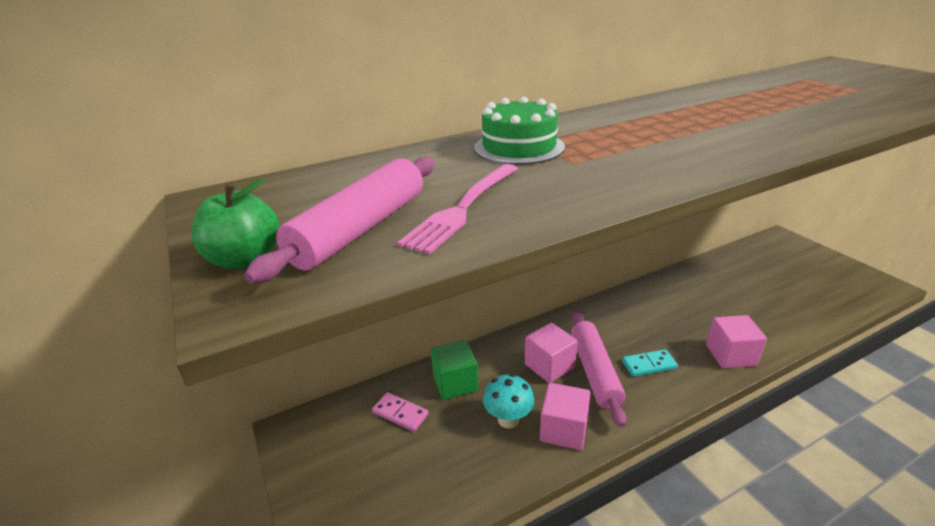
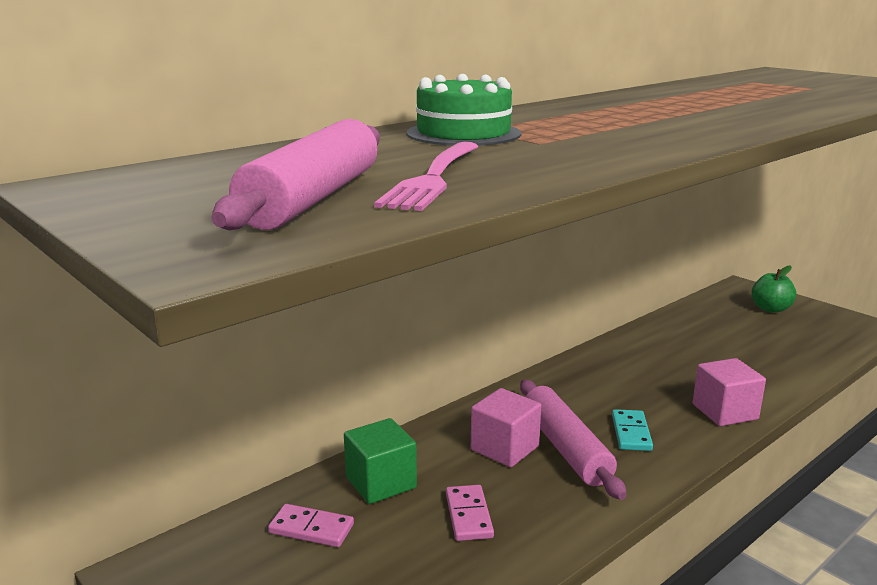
camera: 15 degrees left, 10 degrees down
green apple [192,178,280,269] -> green apple moved to [752,265,797,313]
turquoise mushroom [483,374,534,429] -> pink domino [446,485,494,541]
pink cube [540,383,591,450] -> none
turquoise domino [622,349,678,377] -> turquoise domino turned 60 degrees counterclockwise [612,409,653,451]

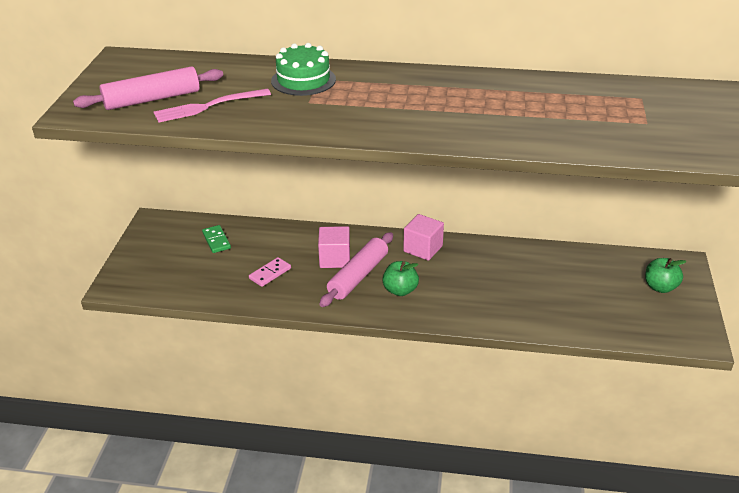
camera: 50 degrees right, 15 degrees up
pink domino [268,504,354,547] -> green domino [202,225,231,253]
green cube [344,418,417,504] -> none
turquoise domino [612,409,653,451] -> green apple [382,261,419,296]
pink cube [693,358,766,426] -> pink cube moved to [403,214,444,261]

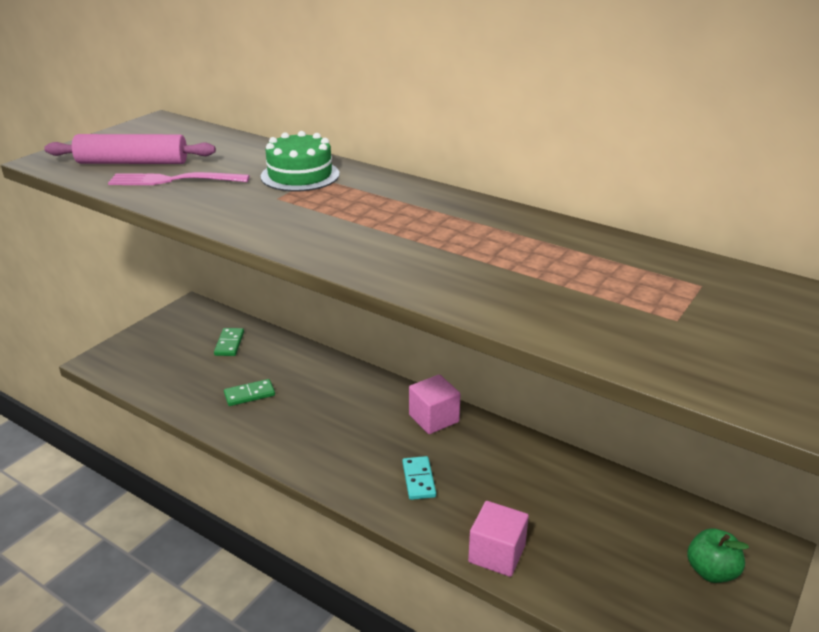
camera: 25 degrees right, 5 degrees down
pink domino [249,257,291,287] -> green domino [224,379,275,406]
pink cube [318,226,350,268] -> pink cube moved to [468,501,529,577]
pink rolling pin [320,232,393,307] -> none
green apple [382,261,419,296] -> none
none -> turquoise domino [402,456,436,500]

